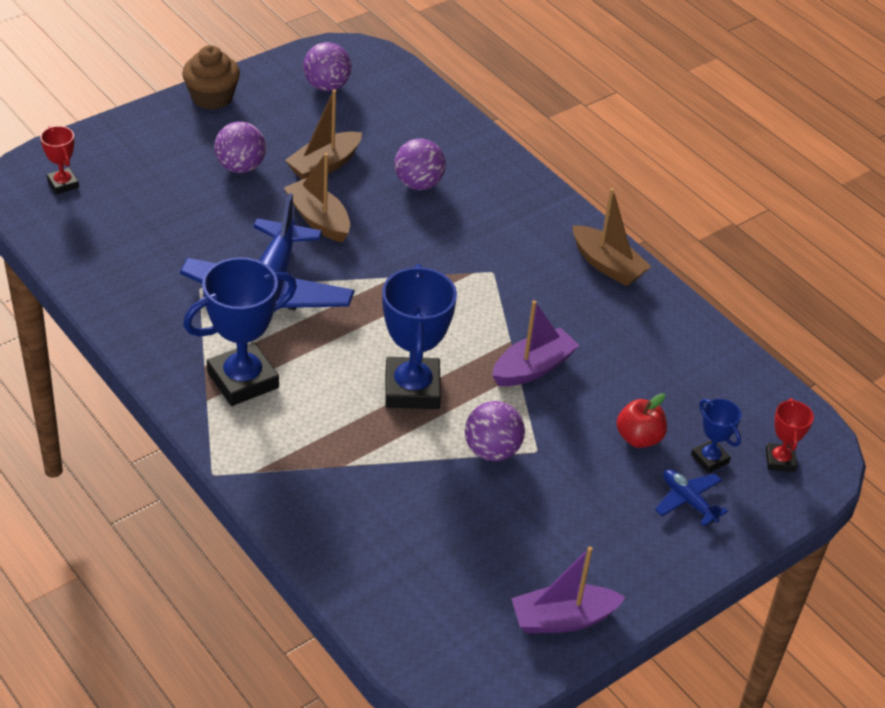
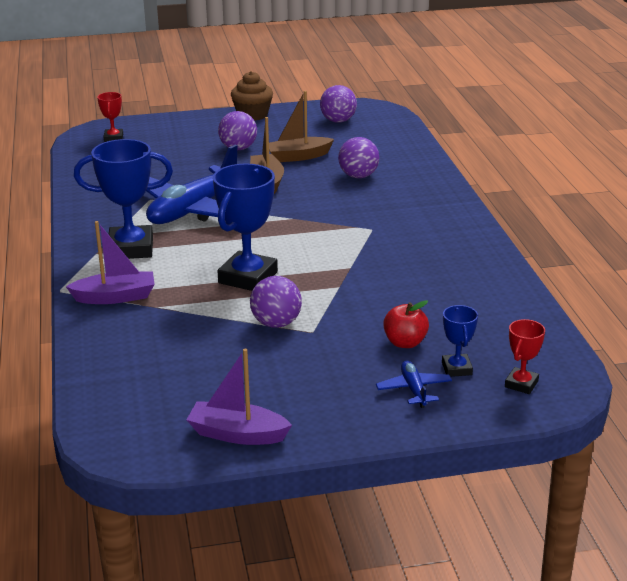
camera: 30 degrees right, 15 degrees down
purple boat [492,300,580,386] -> purple boat moved to [66,221,155,304]
brown boat [572,188,652,286] -> none

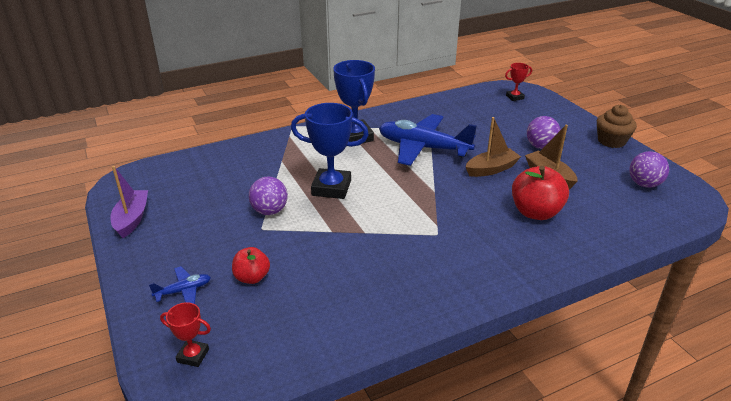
camera: 75 degrees right, 5 degrees up
purple boat [66,221,155,304] -> none
purple ball [338,137,379,178] -> red apple [512,166,569,220]
blue trophy [442,305,478,377] -> none

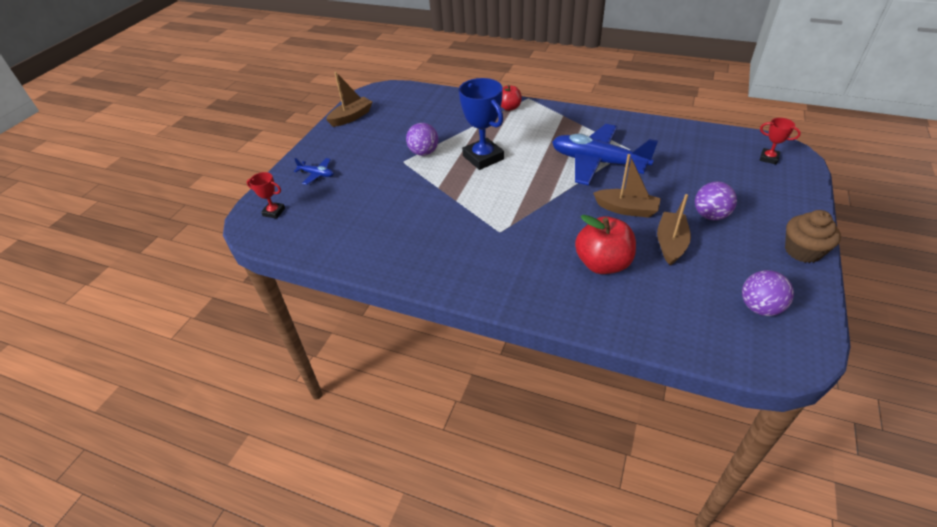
camera: 50 degrees right, 10 degrees up
purple boat [110,166,148,238] -> brown boat [326,72,372,127]
red trophy [160,302,211,367] -> red trophy turned 45 degrees counterclockwise [247,172,285,219]
red apple [232,247,270,284] -> red apple moved to [501,85,522,111]
blue trophy [333,60,375,143] -> none
blue plane [379,114,477,166] -> blue plane turned 45 degrees counterclockwise [552,124,658,185]

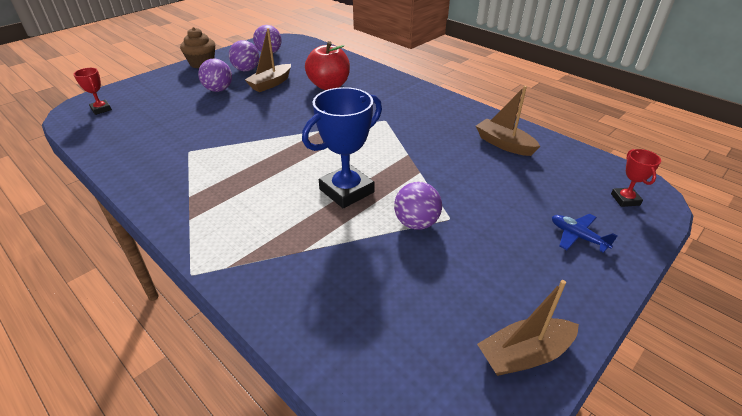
camera: 160 degrees left, 5 degrees down
red trophy [247,172,285,219] -> red trophy turned 45 degrees clockwise [611,149,661,207]
blue trophy [459,78,504,170] -> blue trophy turned 60 degrees clockwise [302,87,382,208]
red apple [501,85,522,111] -> none
blue plane [552,124,658,185] -> none
brown boat [593,154,661,218] -> brown boat moved to [476,86,541,156]
none -> purple ball [229,40,259,71]

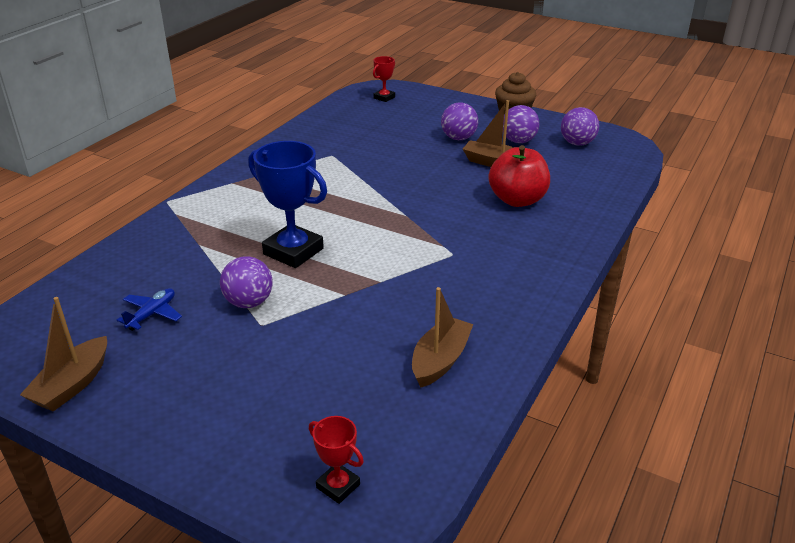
camera: 75 degrees right, 5 degrees down
brown boat [477,280,579,376] -> brown boat turned 120 degrees counterclockwise [20,297,107,412]
blue plane [552,214,617,253] -> blue plane moved to [117,288,182,331]
red trophy [611,149,661,207] -> red trophy turned 60 degrees clockwise [309,416,364,504]

